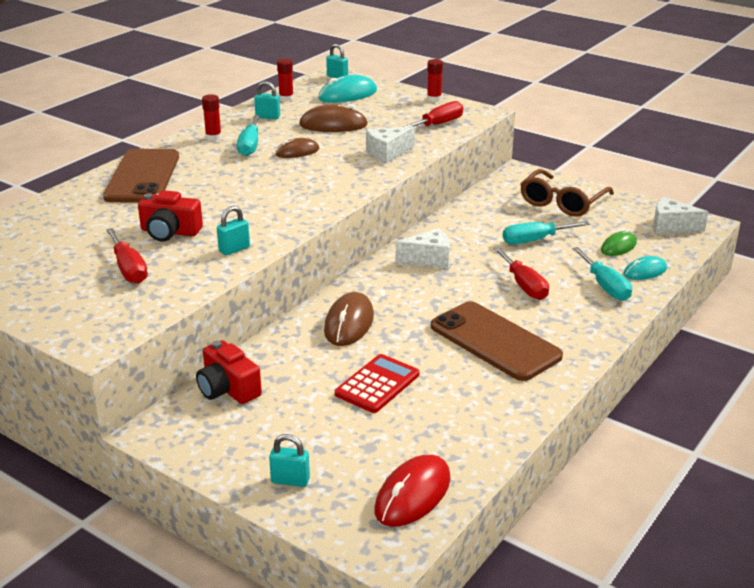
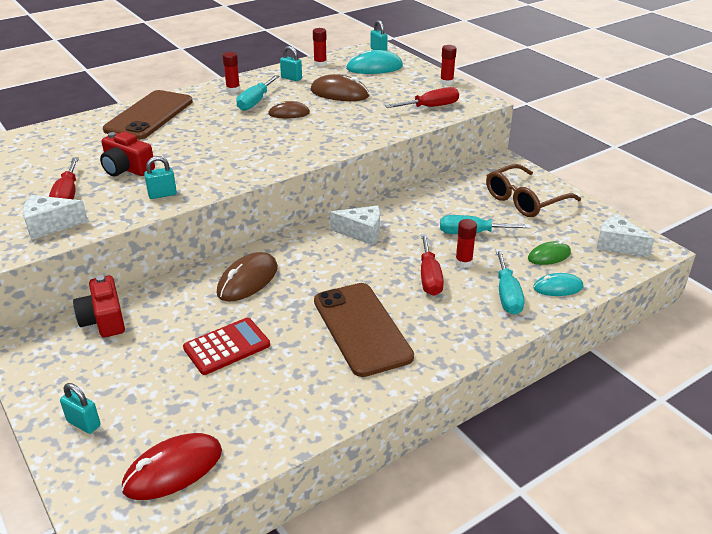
camera: 20 degrees right, 5 degrees up
white cheese [366,126,415,164] -> white cheese moved to [23,195,88,240]
none -> red glue stick [455,219,477,268]

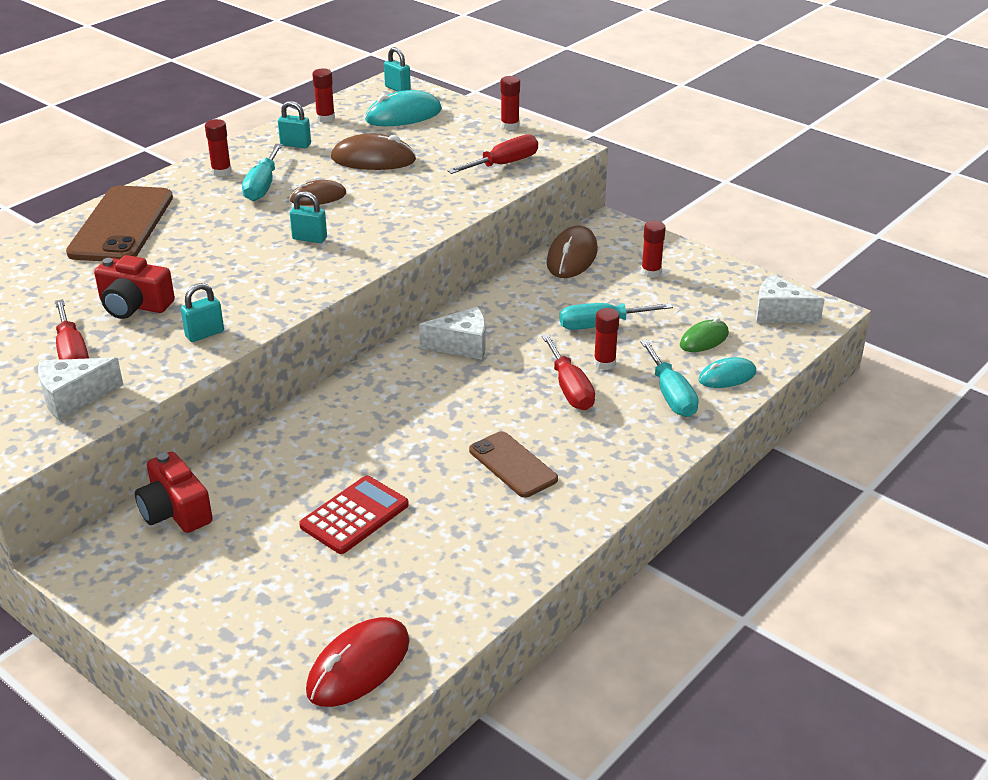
camera: 15 degrees left, 0 degrees up
turquoise padlock [60,383,101,434] -> turquoise padlock moved to [290,191,327,243]
brown mouse [217,252,278,302] -> brown mouse moved to [546,226,598,278]
brown phone [314,283,414,377] -> brown phone [469,431,558,498], size x0.59
brown glasses [486,164,581,217] -> red glue stick [641,221,666,278]

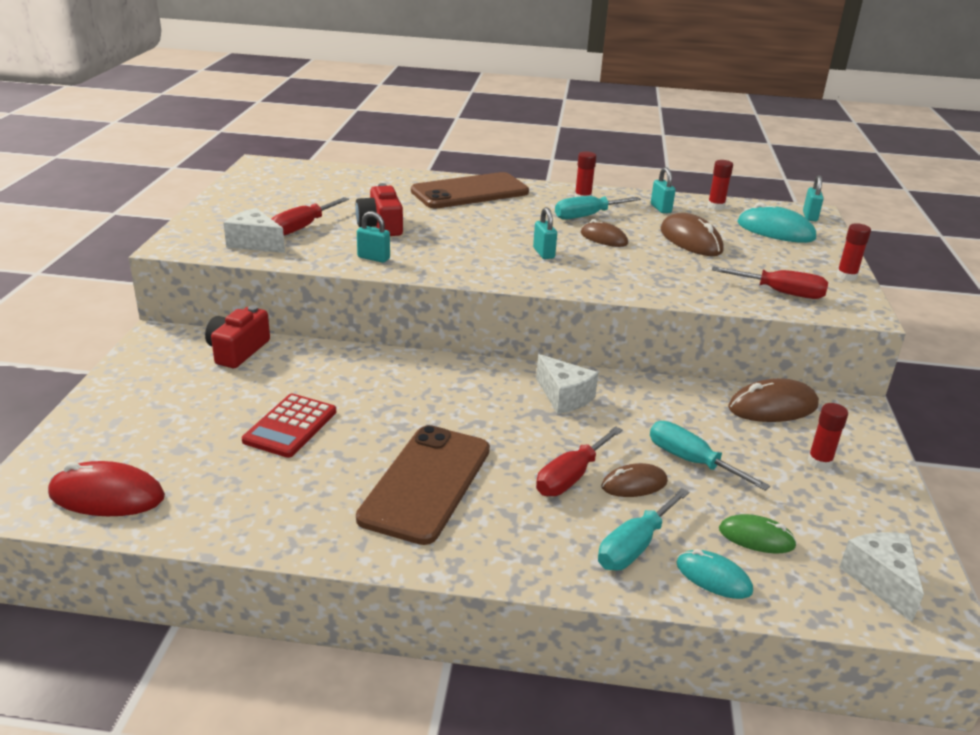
camera: 55 degrees right, 5 degrees down
red calculator [299,476,409,554] -> red calculator turned 105 degrees clockwise [242,394,336,458]
brown phone [469,431,558,498] -> brown phone [356,425,490,545], size x1.69
red glue stick [594,308,619,370] -> brown mouse [601,463,668,497]

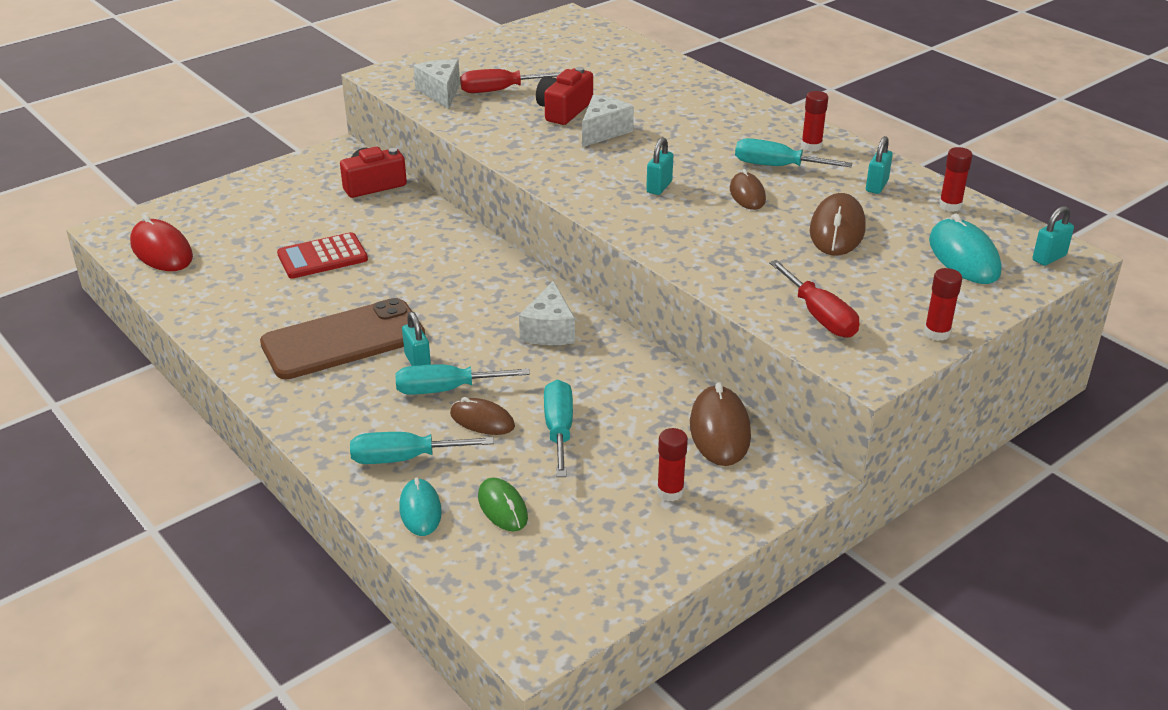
camera: 45 degrees right, 5 degrees up
turquoise padlock [357,211,390,263] -> turquoise padlock moved to [402,312,431,366]
brown phone [411,172,529,209] -> none
red screwdriver [536,426,623,496] -> turquoise screwdriver [395,364,530,395]
brown mouse [728,378,819,422] -> brown mouse turned 60 degrees clockwise [690,382,751,466]
white cheese [839,532,924,622] -> white cheese moved to [582,95,634,147]

